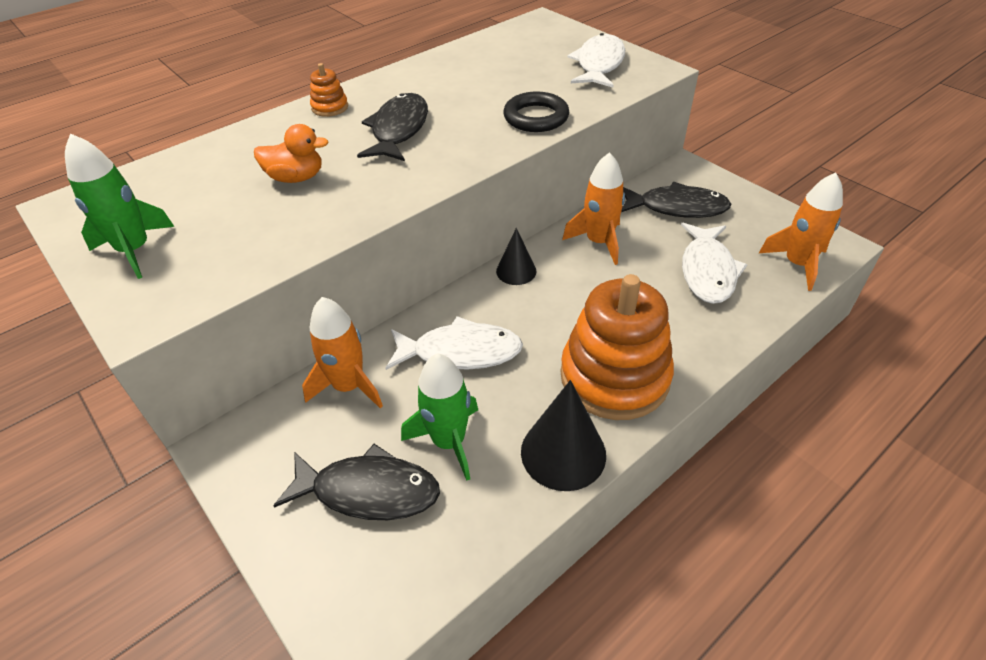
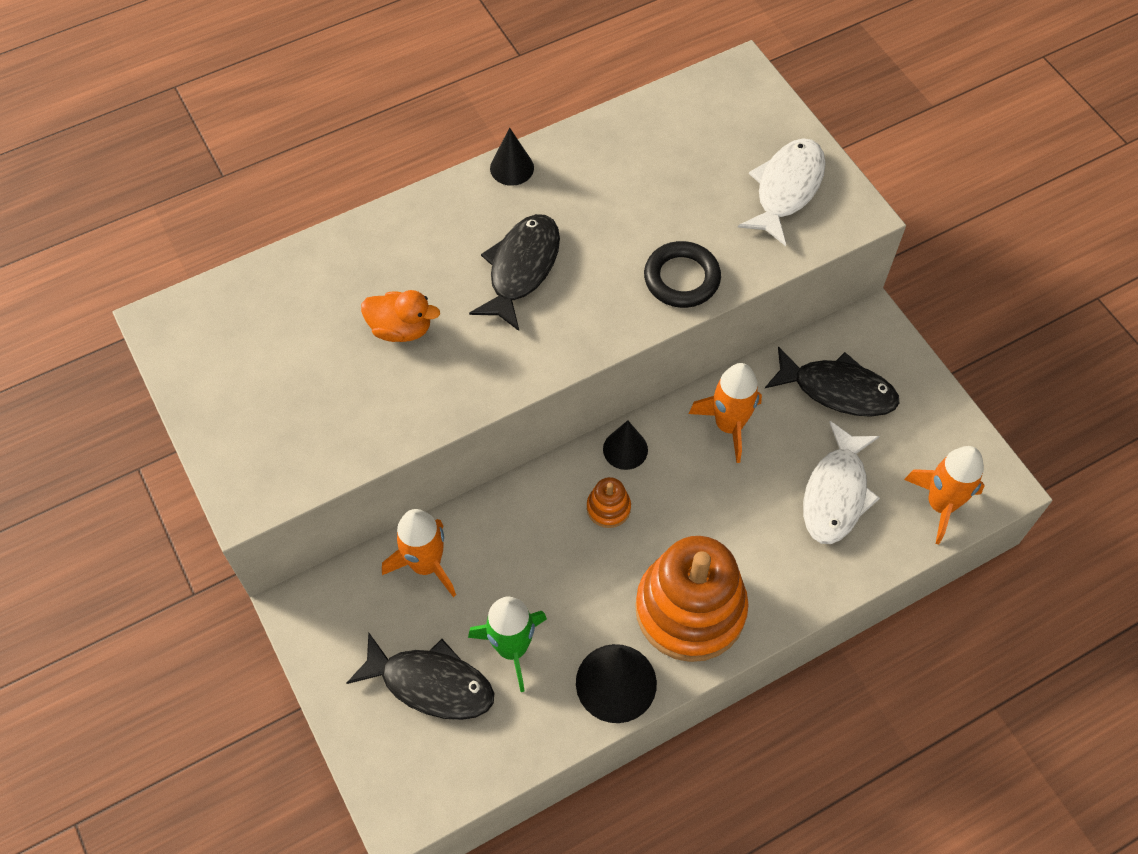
camera: 10 degrees right, 15 degrees up
green rocket [65,133,174,279] -> none
orange stacking toy [310,63,348,117] -> orange stacking toy moved to [587,477,631,528]
white fish [386,316,523,370] -> none
none -> black cone [490,128,534,186]

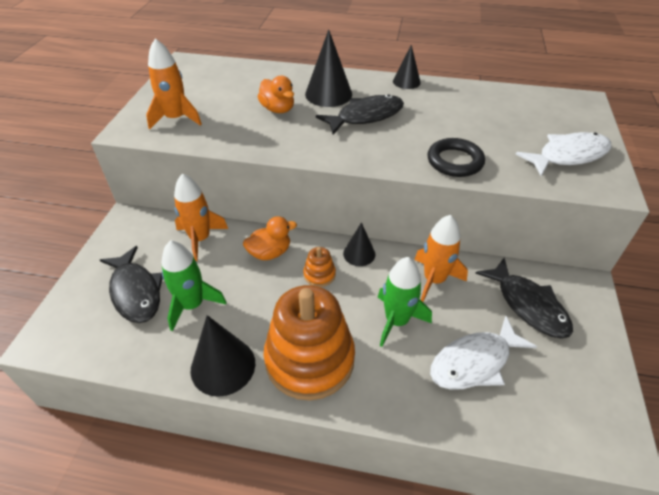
camera: 40 degrees right, 15 degrees down
orange rocket [904,446,985,544] -> orange rocket moved to [146,38,202,130]
none -> orange duck [243,216,297,260]
none -> black cone [305,29,352,107]
none -> green rocket [378,257,432,347]

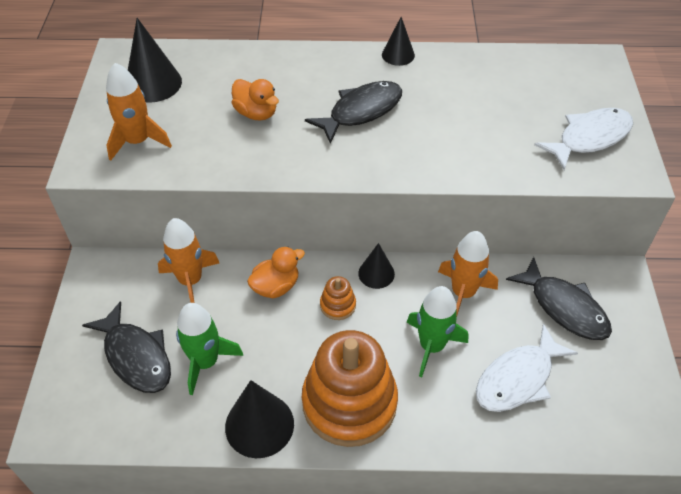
camera: 10 degrees left, 5 degrees up
black cone [305,29,352,107] -> black cone moved to [128,18,182,103]
black ring [428,138,485,177] -> none

